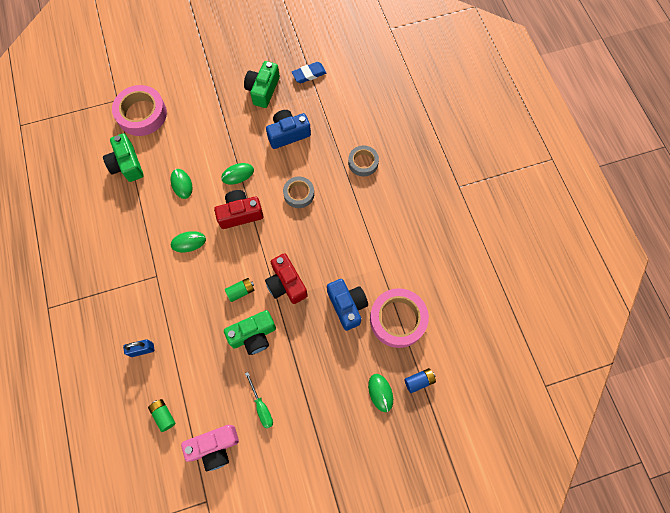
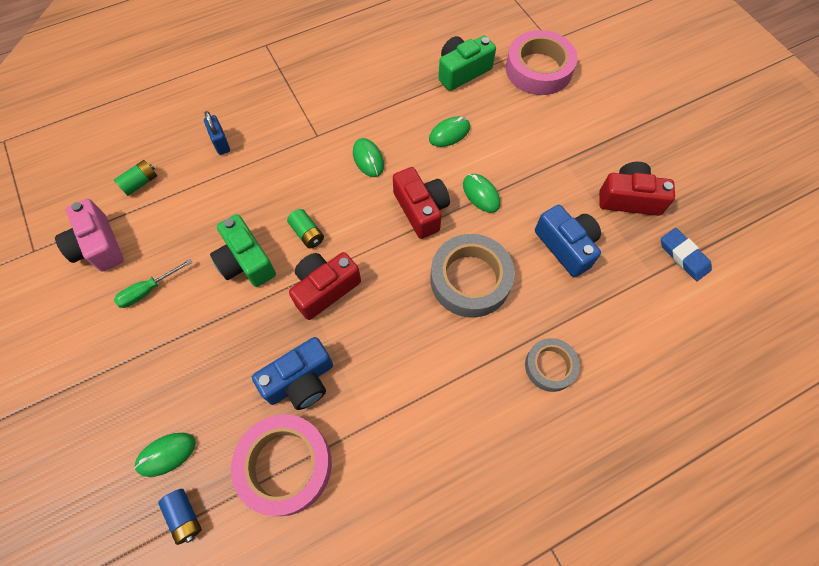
camera: 80 degrees right, 5 degrees down
green camera [244,61,280,108] -> red camera [599,162,675,216]
grey tape [283,177,314,208] -> grey tape [430,234,515,317], size x1.70

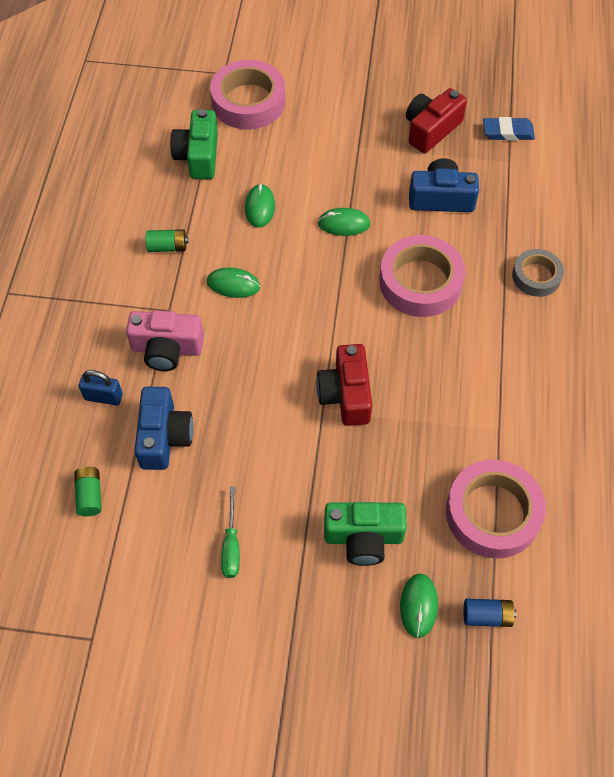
camera: 55 degrees left, 5 degrees down
pink camera [55,199,124,271] -> pink camera moved to [126,310,204,371]
green camera [210,214,276,287] -> green camera moved to [324,502,407,566]
blue camera [252,337,333,410] -> blue camera moved to [135,387,193,470]
green battery [287,209,324,249] -> green battery moved to [146,229,188,252]
red camera [393,167,450,239] -> none
grey tape [430,234,515,317] -> pink tape [379,235,465,317]

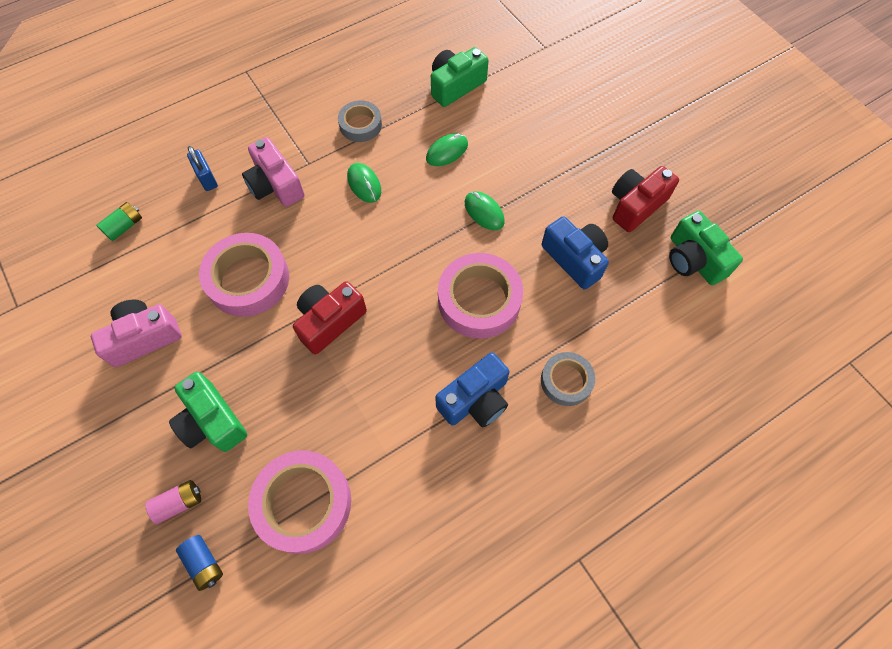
camera: 50 degrees right, 5 degrees up
blue camera [135,387,193,470] -> blue camera moved to [435,353,509,427]
green battery [146,229,188,252] -> grey tape [338,100,382,142]
pink tape [210,60,285,129] -> pink tape moved to [199,233,289,317]
green screwdriver [221,487,240,578] -> pink camera [91,300,182,367]
green mouse [400,574,438,638] -> pink battery [145,480,201,524]
red camera [406,88,467,153] -> red camera turned 45 degrees counterclockwise [612,166,679,232]
blue eraser [483,117,535,141] -> green camera [669,211,743,285]

